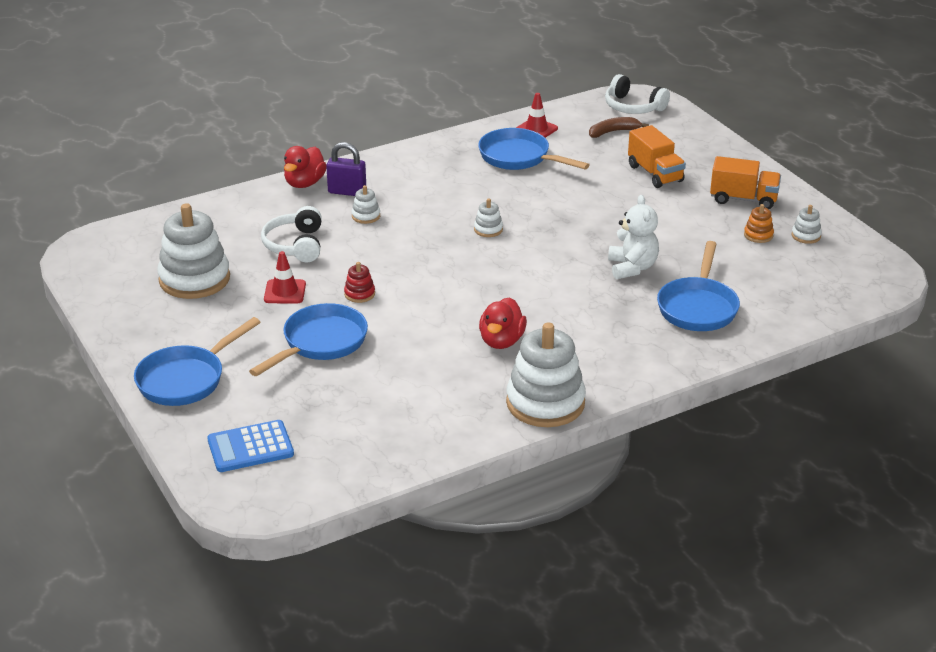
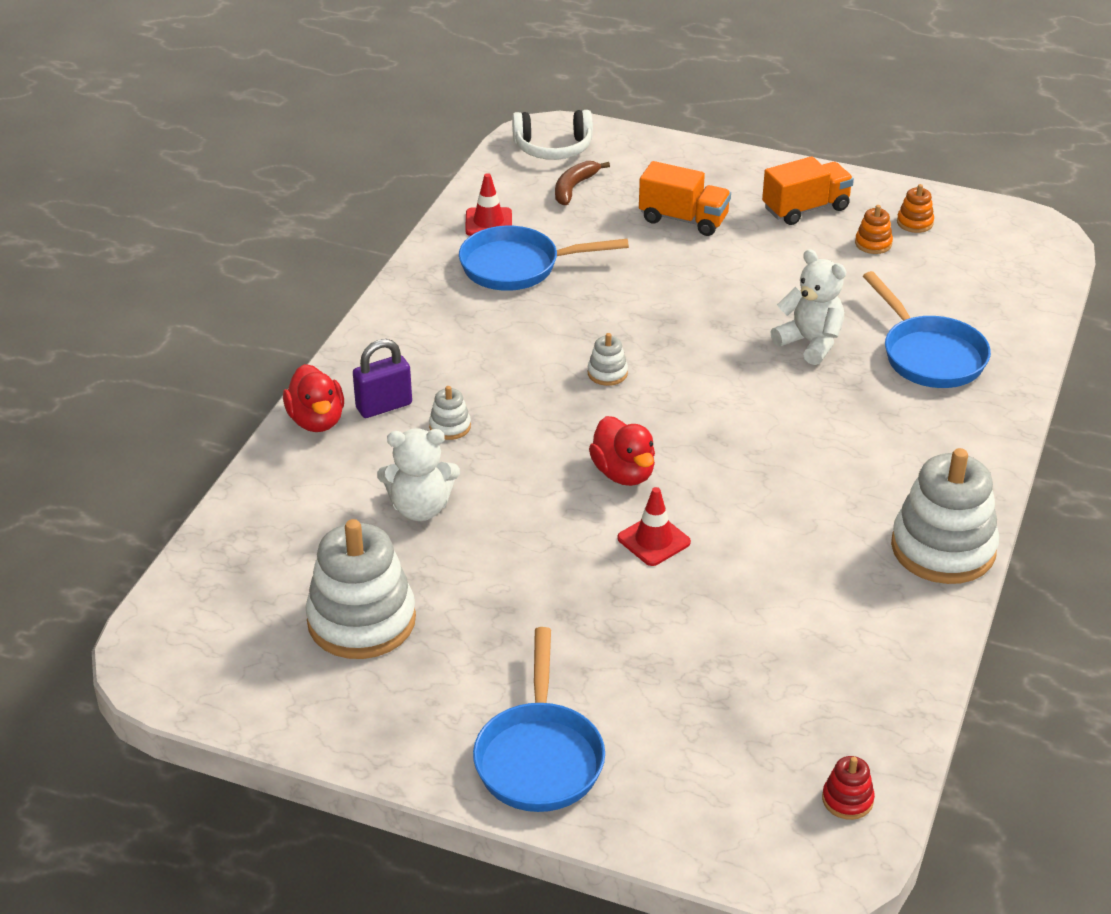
camera: 40 degrees left, 5 degrees up
blue calculator [207,420,294,472] -> none
blue pan [249,303,368,376] -> none
white headphones [261,206,322,262] -> white teddy bear [377,428,460,521]
red traffic cone [264,251,306,304] -> red traffic cone moved to [617,487,691,566]
red stacking toy [344,262,375,303] -> red stacking toy moved to [822,756,875,820]
red duck [479,297,527,349] -> red duck moved to [589,416,655,486]
white stacking toy [791,205,822,244] -> orange stacking toy [897,184,934,233]

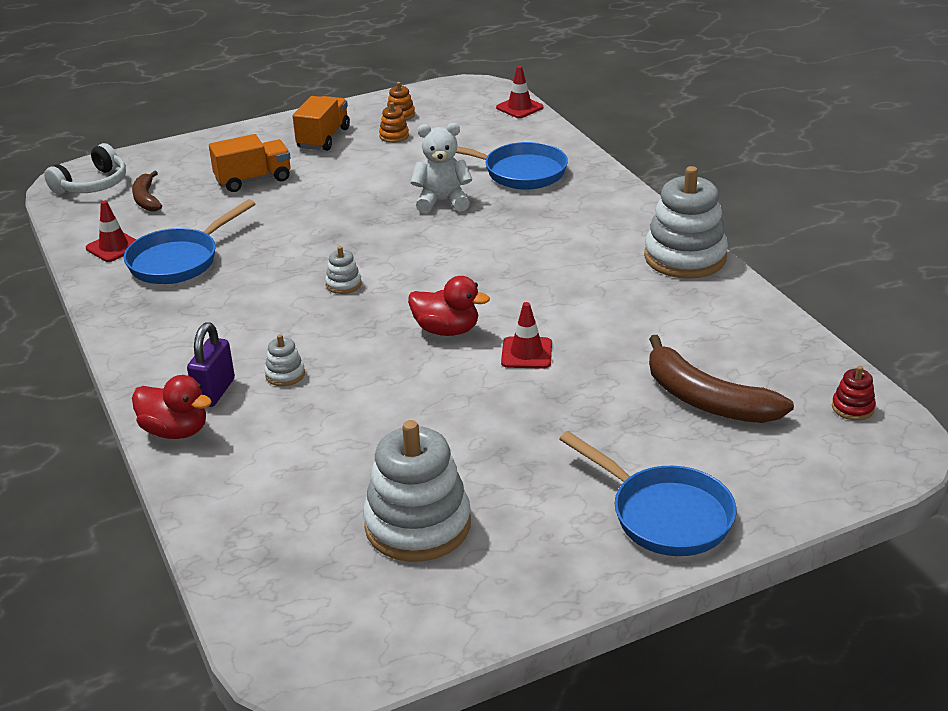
camera: 45 degrees left, 5 degrees down
white teddy bear [377,428,460,521] -> none
none -> red traffic cone [496,66,544,118]
none -> brown banana [649,335,794,423]

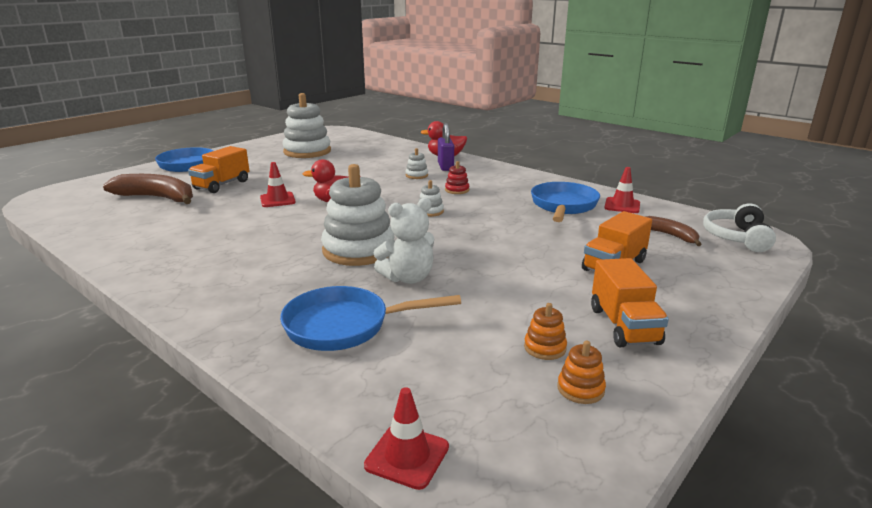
camera: 155 degrees right, 10 degrees down
white stacking toy [644,166,728,279] -> white stacking toy moved to [321,164,394,266]
red stacking toy [832,366,876,420] -> red stacking toy moved to [445,161,469,194]
none -> orange truck [188,146,249,193]

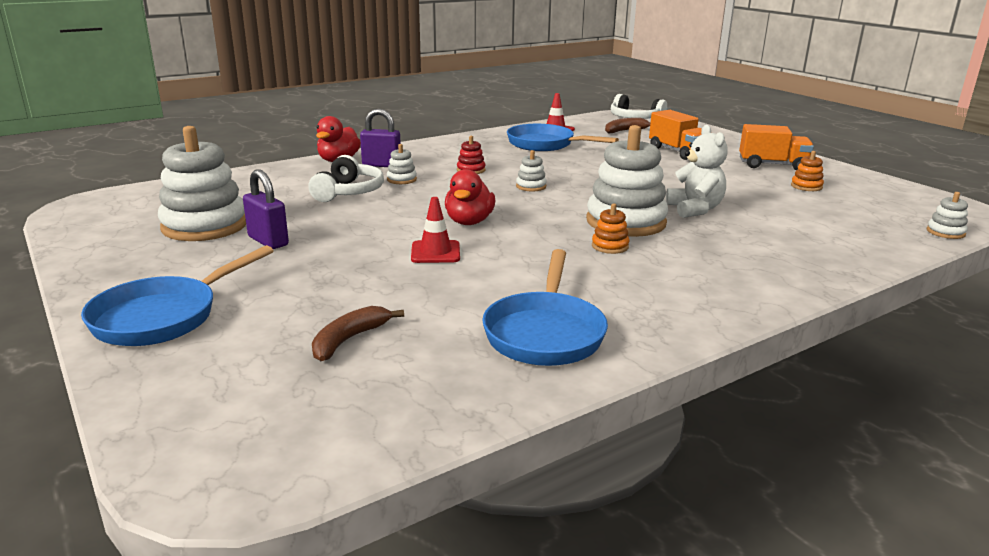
camera: 75 degrees left, 0 degrees up
brown banana [103,174,193,204] -> brown banana [312,306,404,361], size x0.57
orange truck [188,146,249,193] -> none
blue pan [280,286,461,351] -> blue pan moved to [482,249,608,366]
red traffic cone [364,387,449,490] -> white stacking toy [927,192,968,239]
orange stacking toy [557,341,606,404] -> orange stacking toy moved to [592,203,629,254]
none -> purple padlock [243,169,289,249]
none -> white headphones [308,155,384,202]

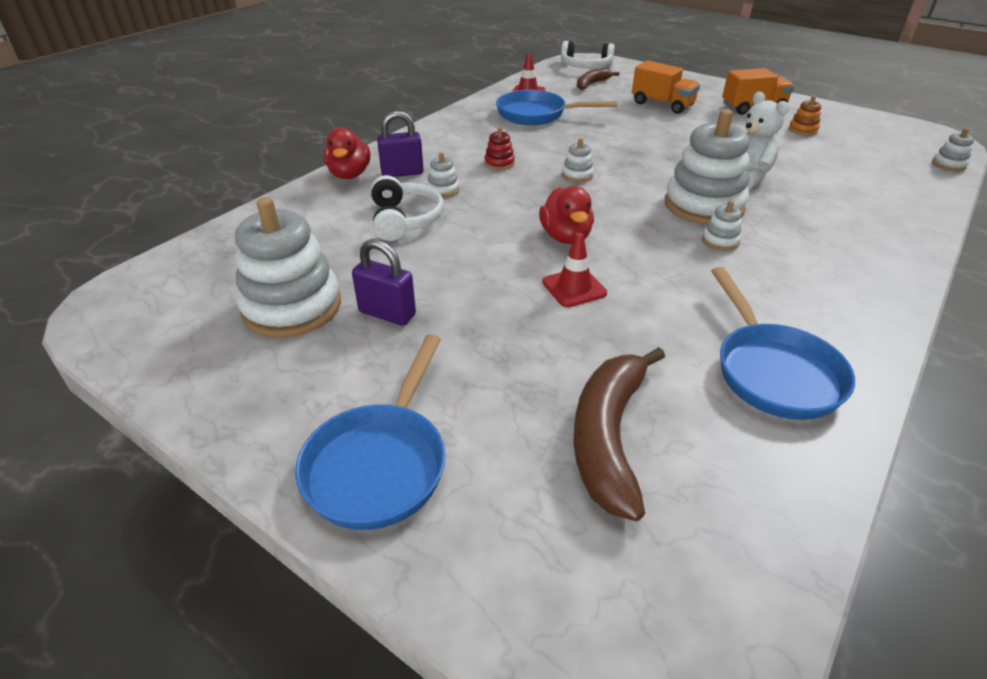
camera: 20 degrees left, 15 degrees up
brown banana [312,306,404,361] -> brown banana [573,347,665,521], size x1.76
orange stacking toy [592,203,629,254] -> white stacking toy [702,200,742,251]

